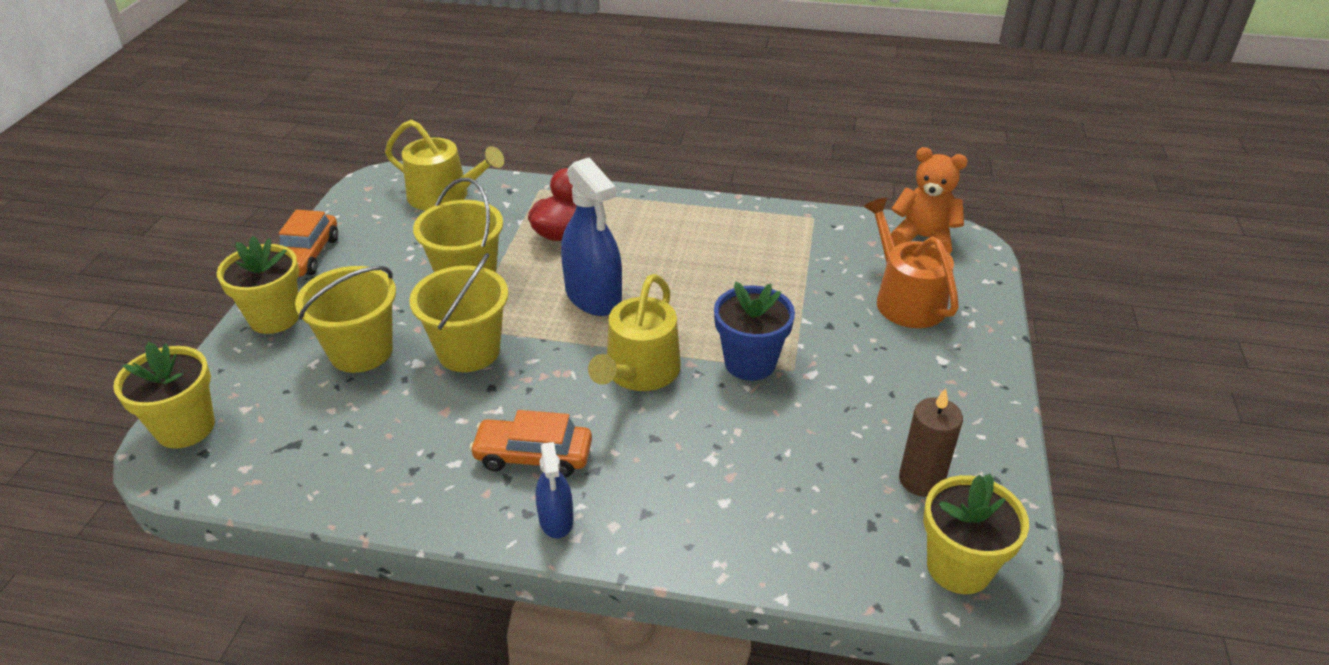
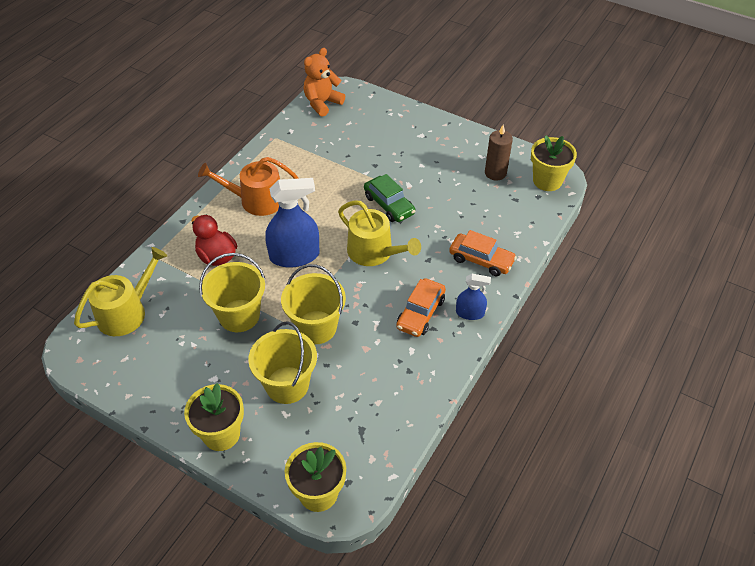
camera: 70 degrees left, 10 degrees up
orange car [279,210,338,277] -> orange car moved to [449,230,517,276]
blue flower pot [714,282,795,381] -> green car [364,174,416,222]
orange watering can [863,198,959,328] -> orange watering can moved to [198,157,299,216]

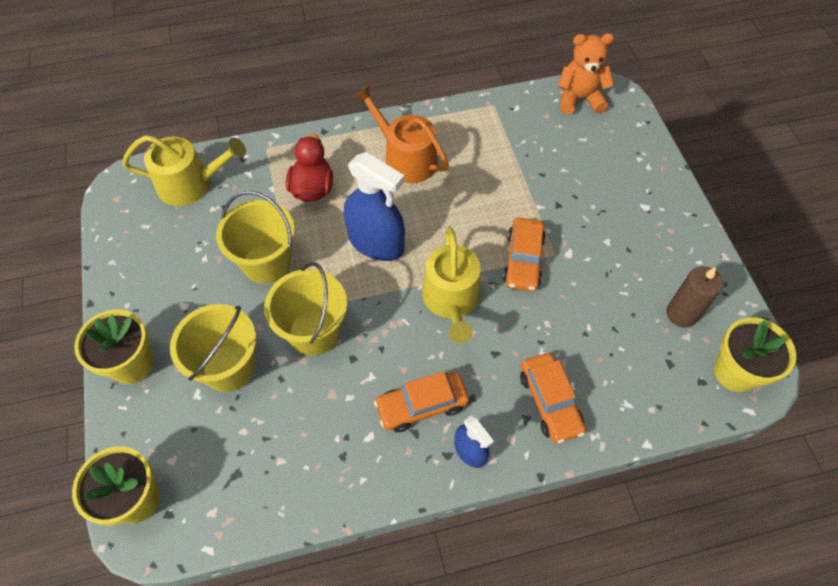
camera: 45 degrees right, 10 degrees up
green car [364,174,416,222] -> orange car [503,218,546,291]

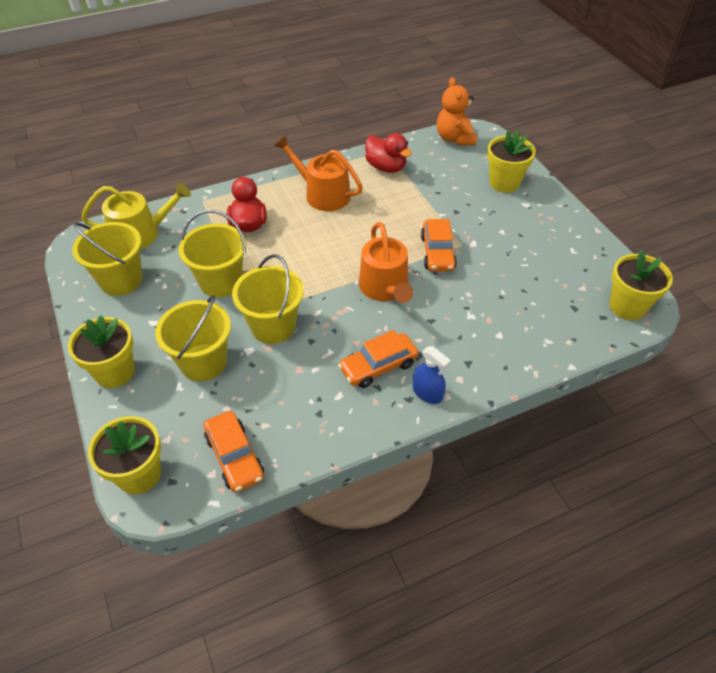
camera: 10 degrees left, 10 degrees down
blue spray bottle [344,152,405,261] -> none
yellow watering can [422,226,480,344] -> orange watering can [359,222,413,303]
orange car [520,353,586,443] -> orange car moved to [204,411,264,492]
orange teddy bear [558,33,615,114] -> orange teddy bear turned 90 degrees counterclockwise [437,77,477,145]
brown candle [666,266,723,328] -> none
none -> yellow bucket [72,222,142,296]
none -> red duck [365,133,412,173]
none -> yellow flower pot [487,131,536,193]

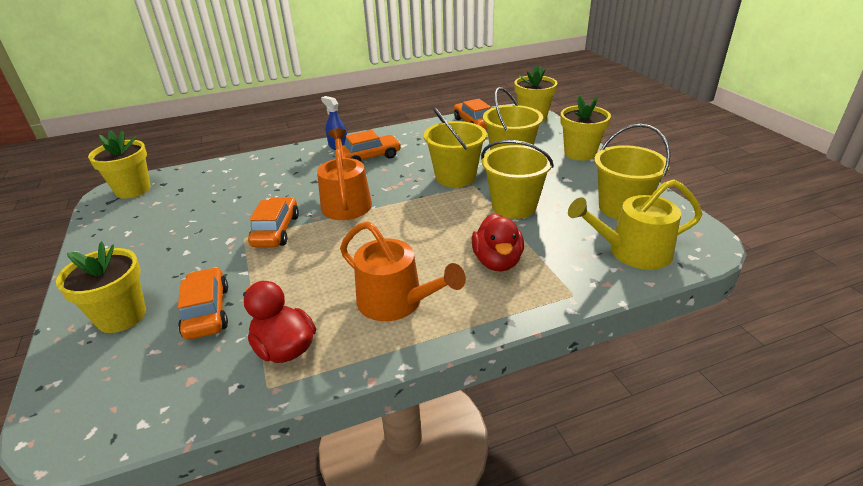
camera: 175 degrees left, 15 degrees down
orange teddy bear [437,77,477,145] -> none
none -> orange car [178,267,228,340]

